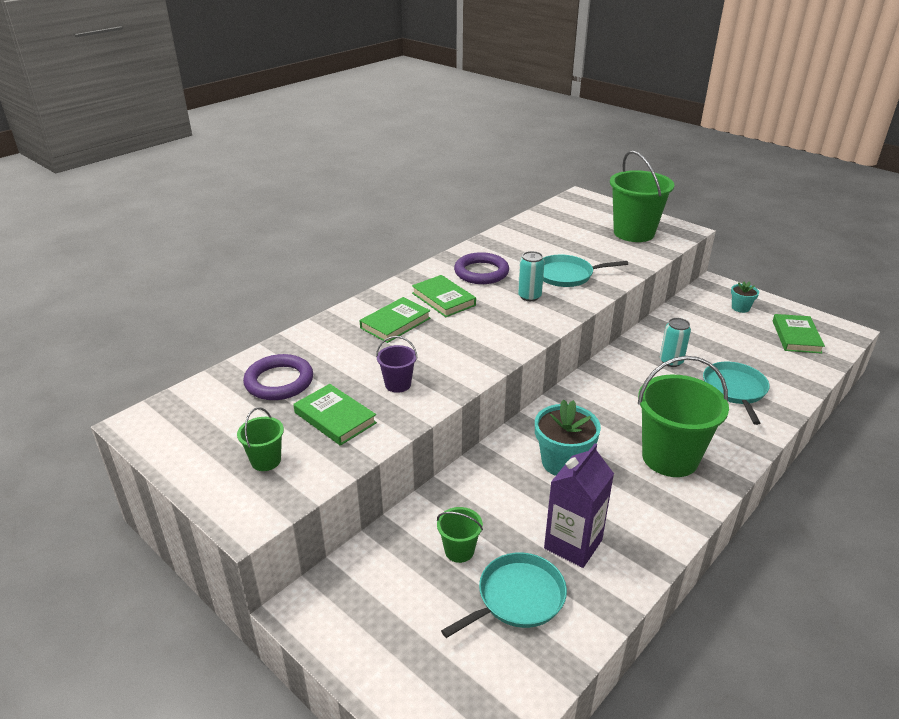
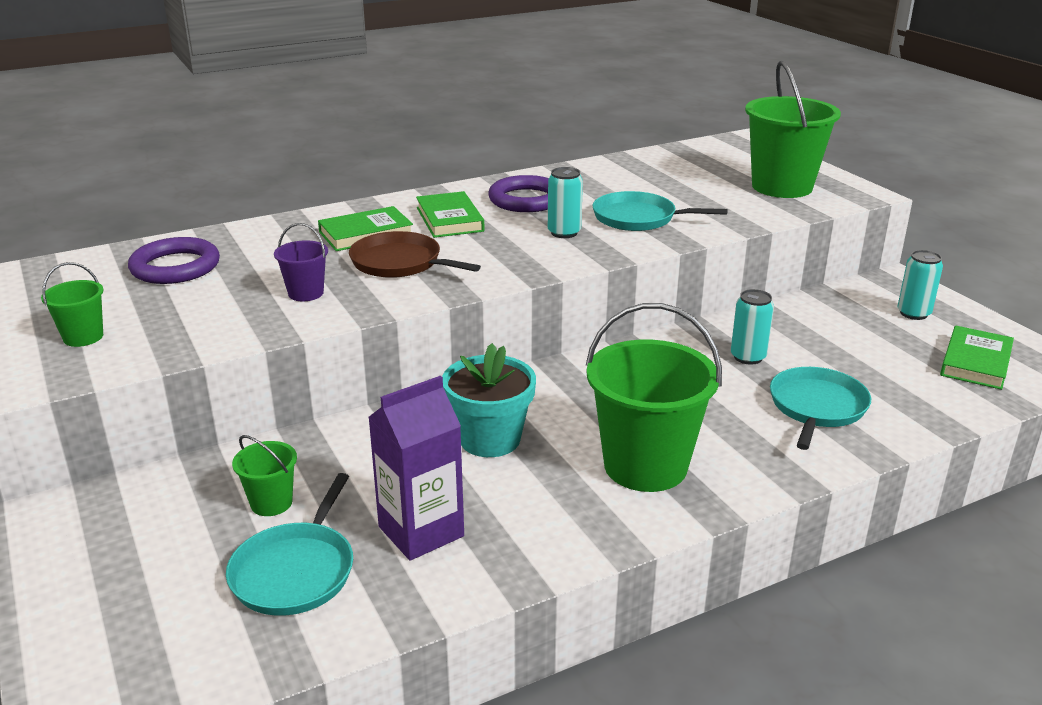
camera: 20 degrees right, 5 degrees down
green book [294,384,377,446] -> none
turquoise pan [441,552,567,638] -> turquoise pan turned 120 degrees clockwise [226,473,353,616]
turquoise flower pot [731,281,759,313] -> turquoise can [897,250,943,320]
none -> brown pan [349,231,481,278]

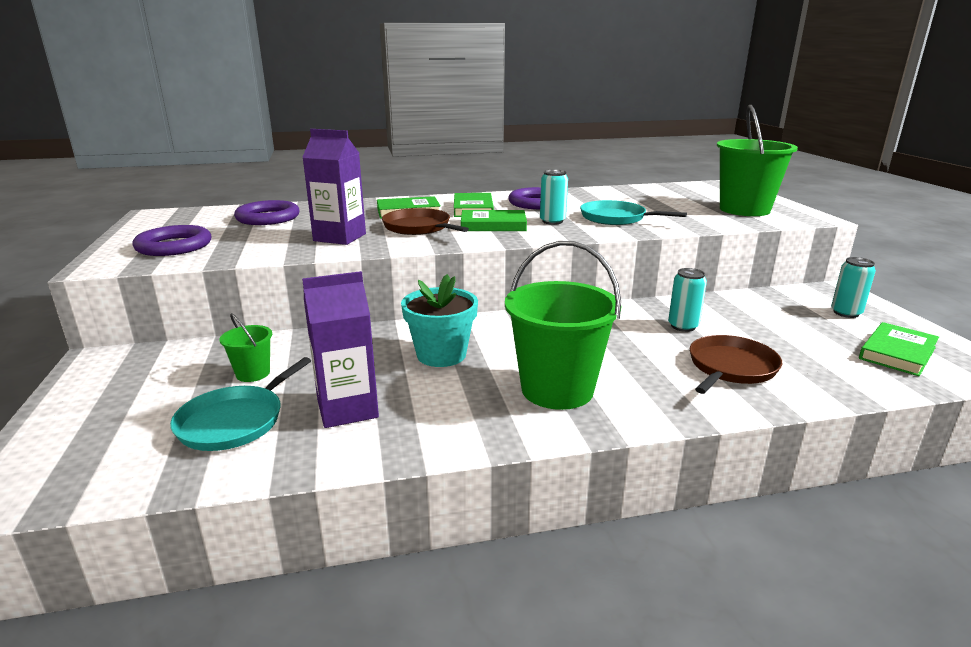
camera: 15 degrees right, 5 degrees down
green bucket [41,262,103,347] -> purple ring [132,225,211,256]
purple bucket [274,223,328,301] -> purple carton [302,129,366,245]
turquoise pan [770,367,871,450] -> brown pan [689,335,782,394]
none -> green book [461,210,527,231]

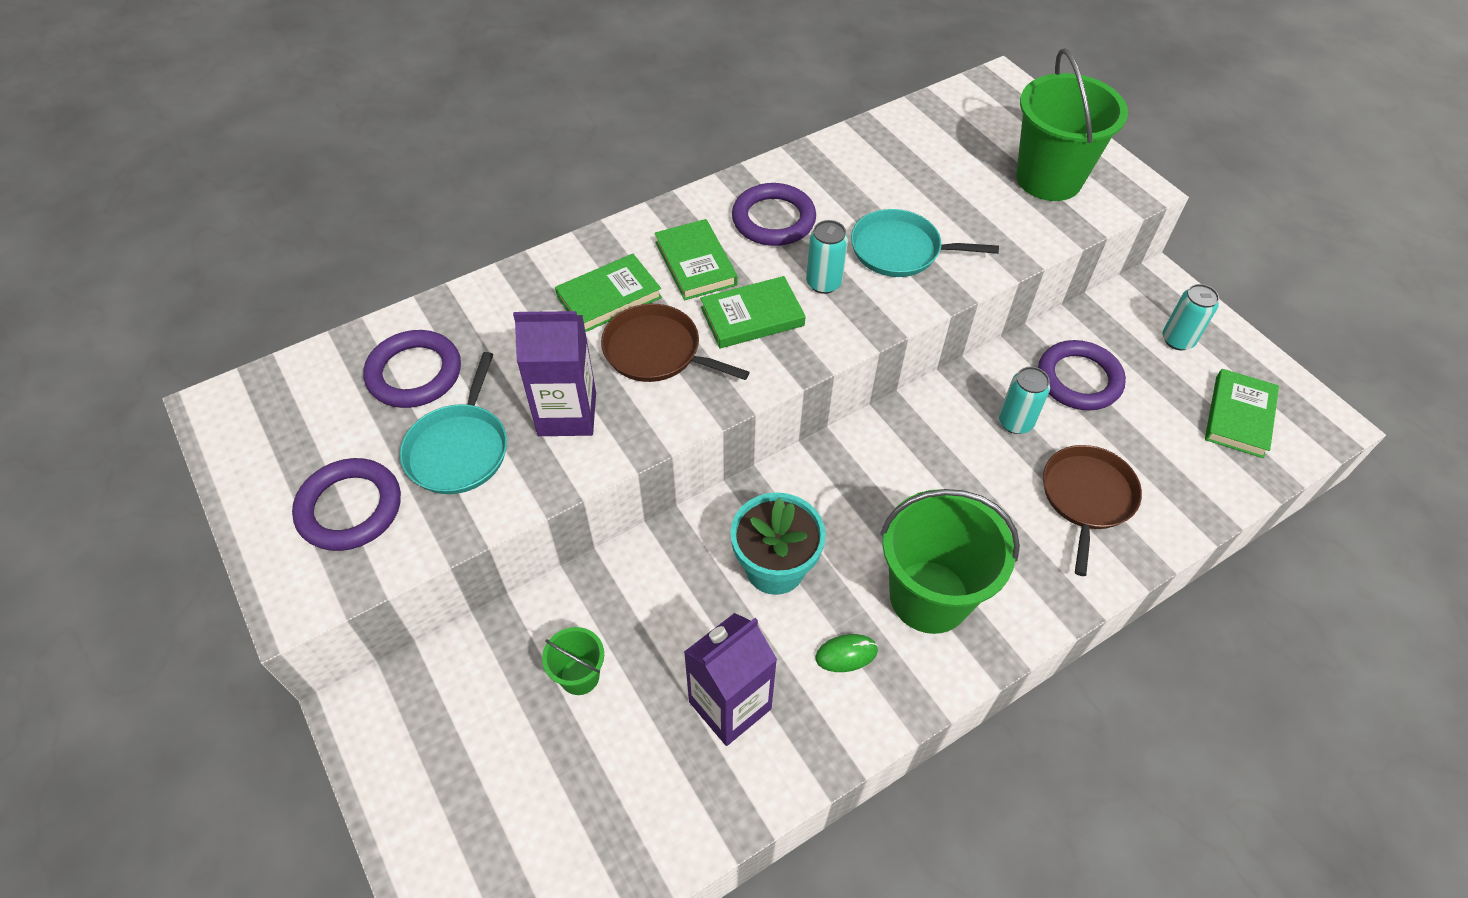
camera: 20 degrees left, 30 degrees up
turquoise pan [170,357,311,451] -> turquoise pan moved to [400,352,507,494]
none -> green mouse [815,634,878,672]
none -> purple ring [1038,340,1126,410]

